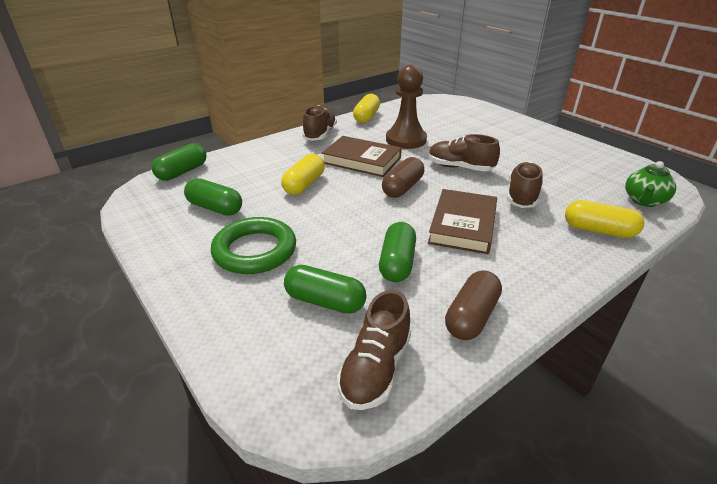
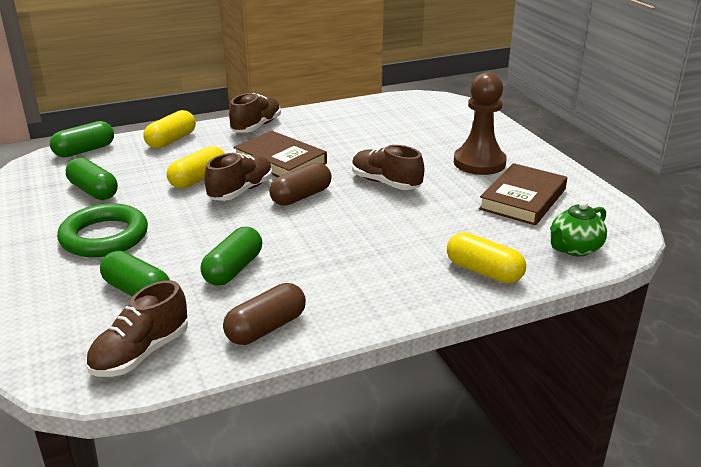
camera: 15 degrees right, 5 degrees down
yellow capsule [353,94,380,123] -> yellow capsule moved to [144,110,196,149]
brown pawn [386,65,427,149] -> brown pawn moved to [454,72,507,175]
brown book [428,189,497,254] -> brown book moved to [479,163,567,226]
brown shoe [507,162,543,208] -> brown shoe moved to [204,153,272,201]

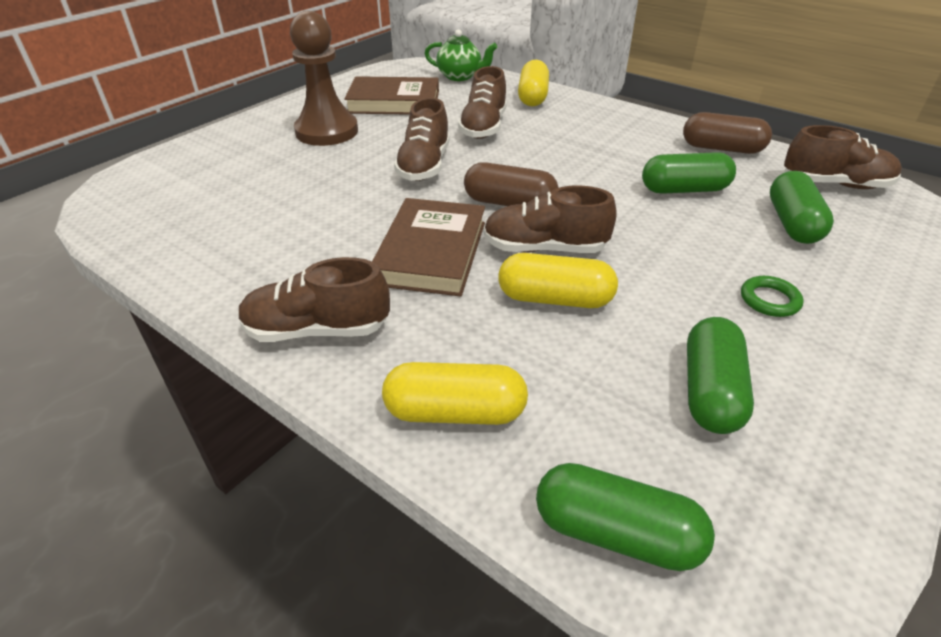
camera: 120 degrees left, 10 degrees up
green ring [57,203,148,257] -> green ring [741,276,804,317], size x0.45
none -> brown shoe [458,66,507,139]

